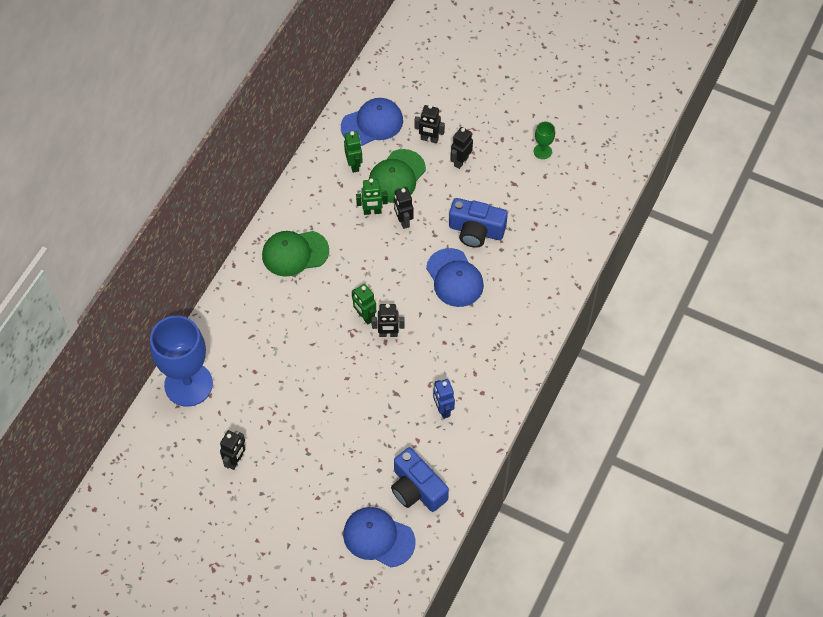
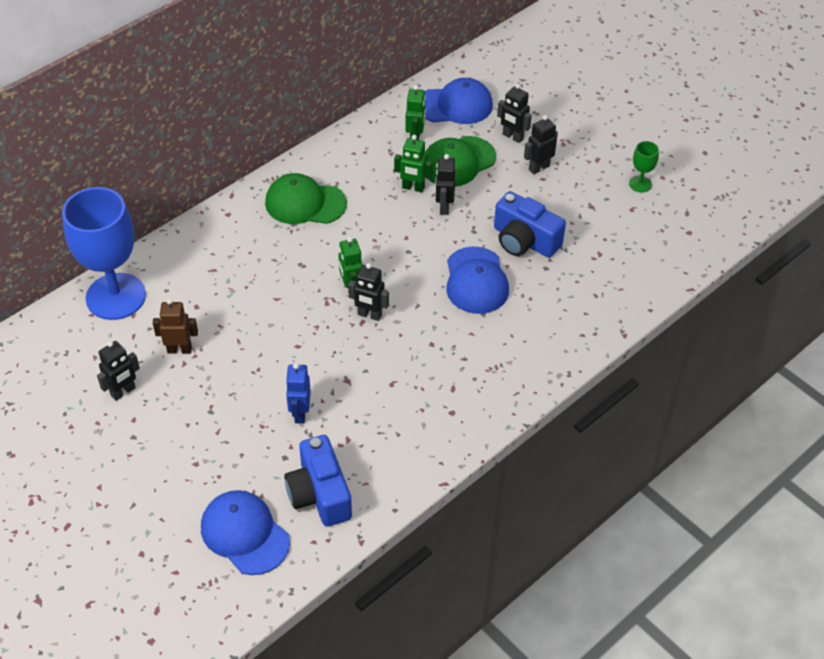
camera: 20 degrees right, 10 degrees down
blue robot [433,379,455,419] -> blue robot moved to [286,363,311,424]
none -> brown robot [153,299,198,354]

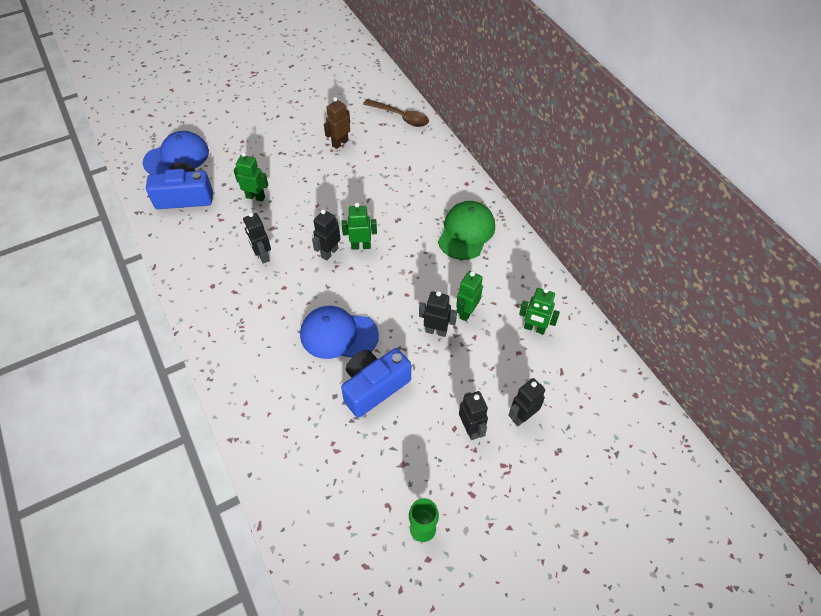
camera: 105 degrees right, 5 degrees up
blue goblet [62,187,146,320] -> brown spoon [363,99,429,127]
black robot [97,341,140,401] -> black robot moved to [243,212,271,264]
brown robot [153,299,198,354] -> brown robot turned 150 degrees counterclockwise [324,97,350,149]
blue robot [286,363,311,424] -> green robot [234,152,268,202]
blue cap [425,78,493,124] -> none
green cap [425,136,496,187] -> none

